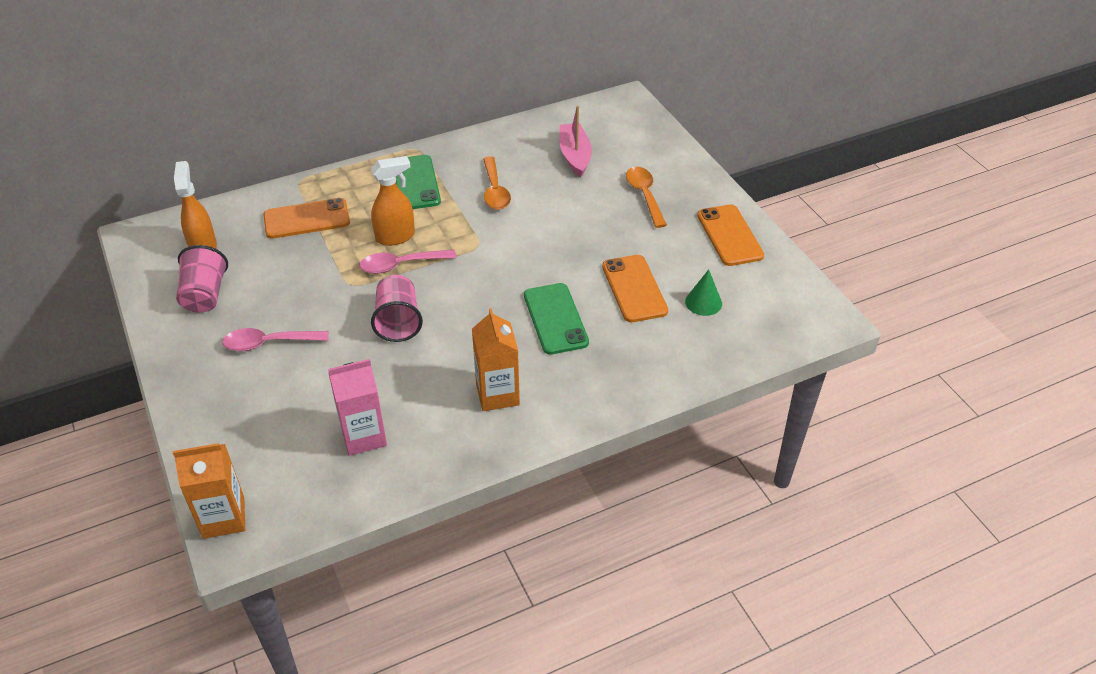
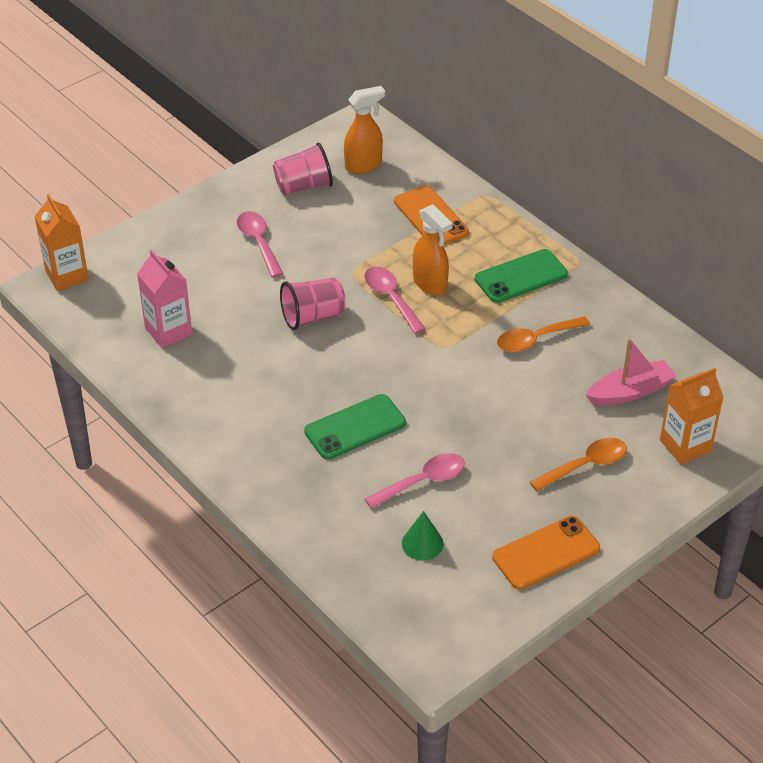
camera: 75 degrees right, 0 degrees up
orange carton [472,308,520,411] -> orange carton moved to [660,368,724,464]
orange phone [602,255,668,322] -> pink spoon [365,453,465,509]

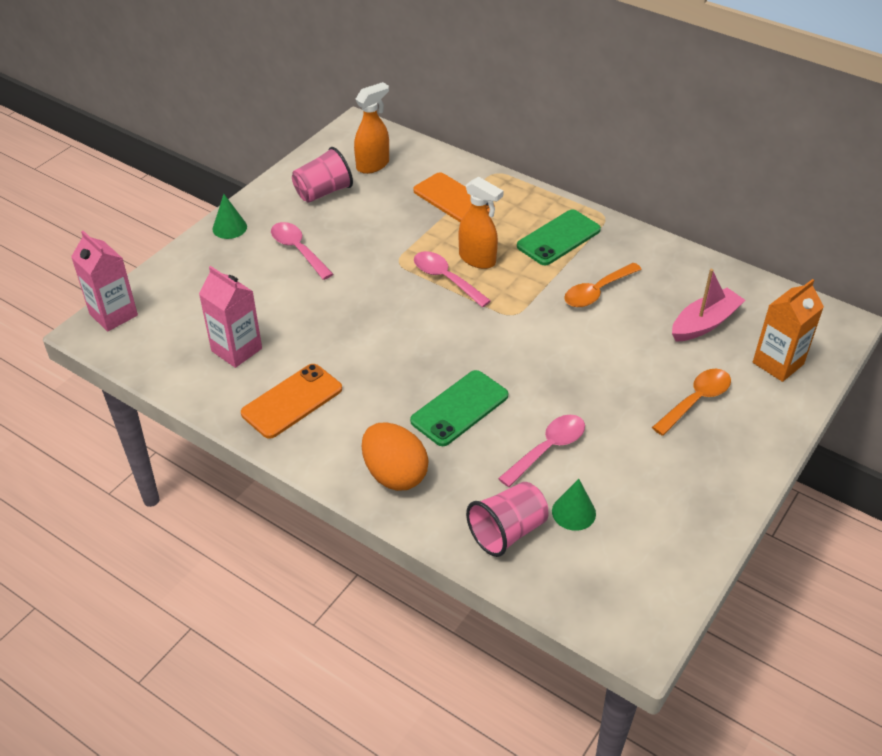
camera: 15 degrees left, 0 degrees up
orange carton [34,194,89,291] -> pink carton [71,231,138,332]
pink cup [280,278,346,330] -> pink cup moved to [466,482,548,557]
orange phone [492,516,600,590] -> orange phone moved to [241,364,342,439]
none -> green cone [213,194,247,239]
none -> orange egg [362,423,429,491]

